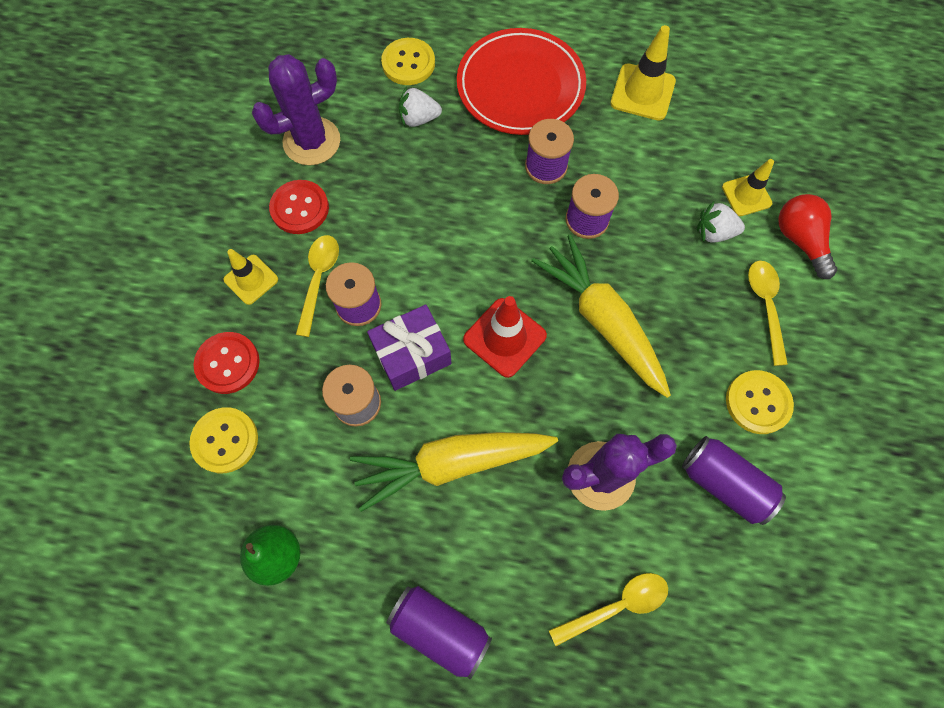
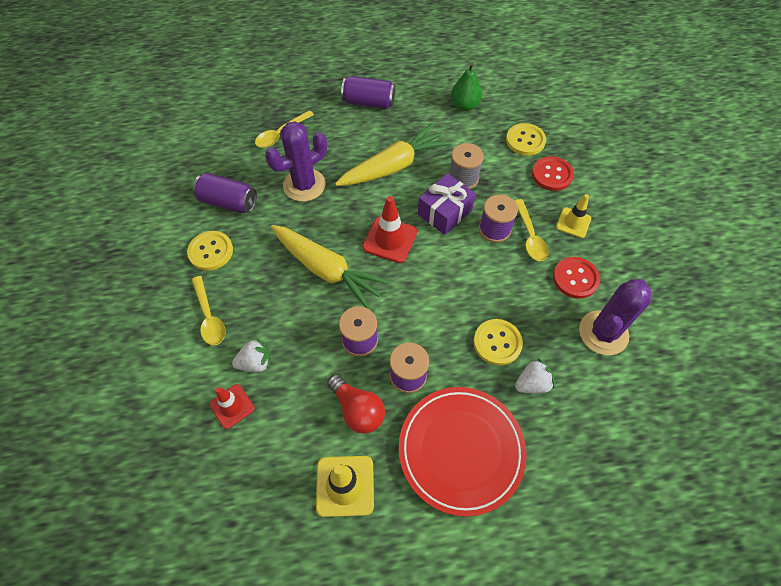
camera: 160 degrees right, 10 degrees down
yellow button [381,38,435,85] -> yellow button moved to [474,319,523,366]
yellow traffic cone [722,159,774,216] -> red traffic cone [209,384,255,429]
red light bulb [778,194,837,279] -> red light bulb moved to [327,374,385,434]

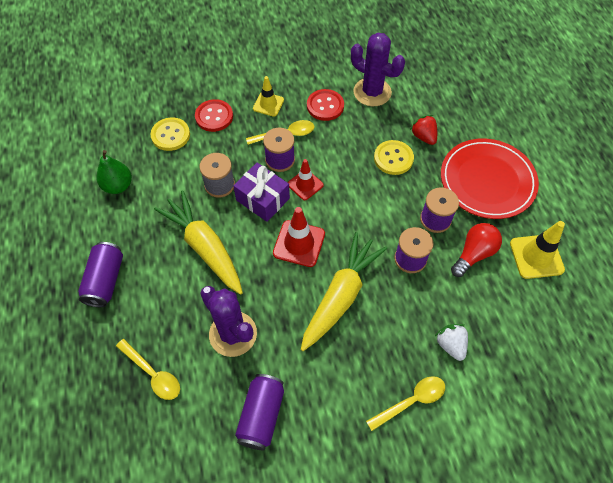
camera: 95 degrees left, 0 degrees up
yellow button [187,231,233,271] -> none
red traffic cone [209,384,255,429] -> red traffic cone moved to [288,159,324,200]
white strawberry [515,359,555,394] -> red strawberry [410,115,437,145]

